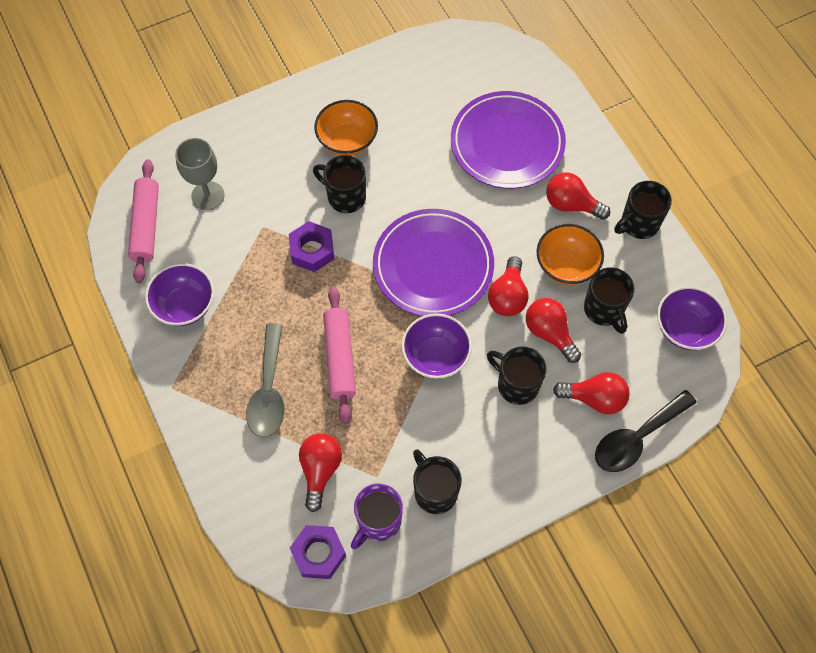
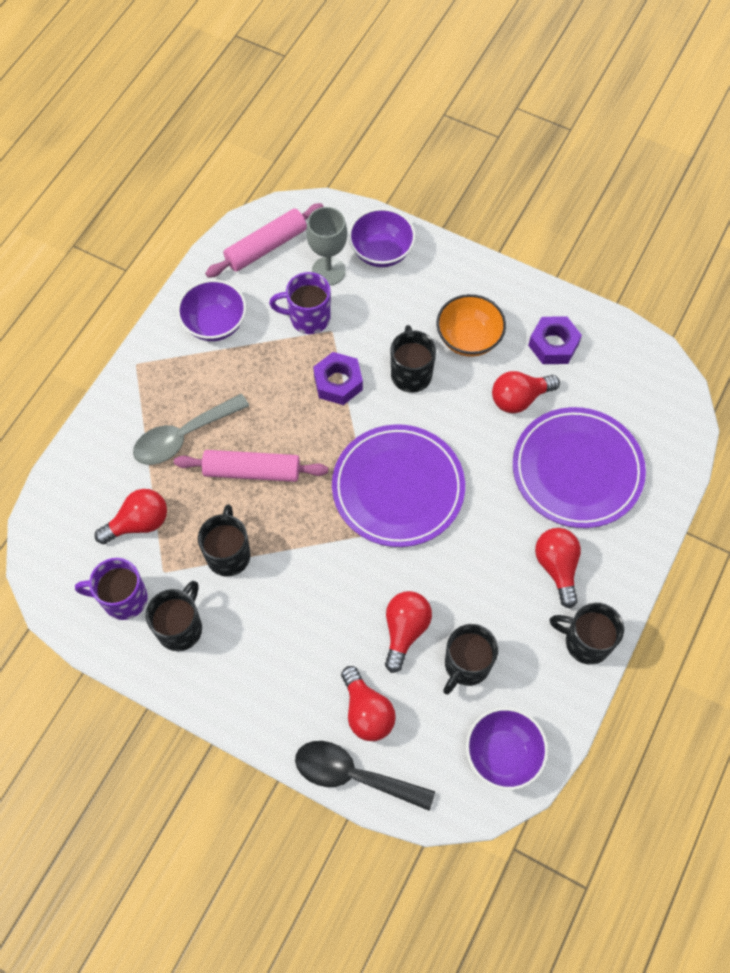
camera: 55 degrees right, 0 degrees up
purple nut [290,525,346,579] -> purple nut moved to [528,316,582,364]
pink rolling pin [323,286,356,424] -> pink rolling pin turned 45 degrees clockwise [174,450,328,482]
purple bowl [402,313,472,379] -> purple bowl moved to [348,208,416,267]
black mug [487,346,547,405] -> black mug moved to [198,504,250,577]
red light bulb [488,256,529,316] -> red light bulb moved to [492,371,560,413]
orange bowl [537,224,604,285] -> none
none -> purple mug [269,272,331,334]

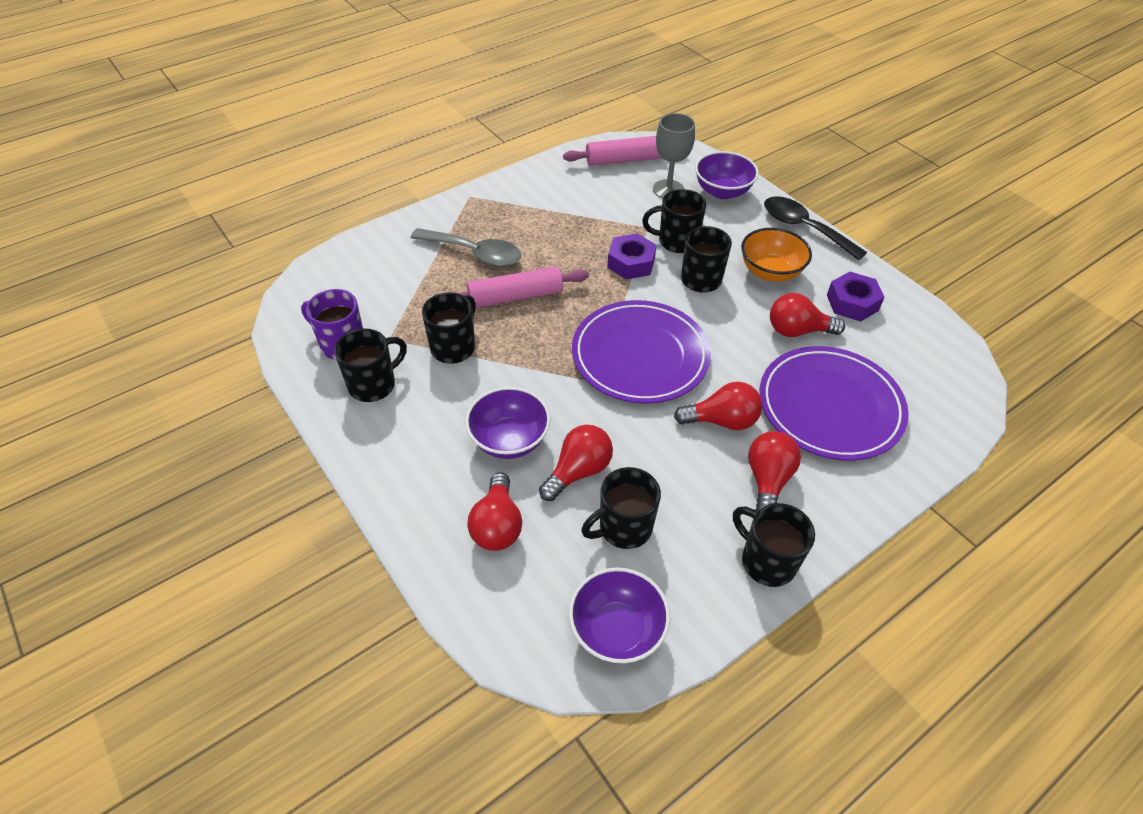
camera: 25 degrees right, 15 degrees down
red light bulb [95,489,167,544] -> red light bulb moved to [674,382,762,430]
grey spoon [133,394,249,465] -> grey spoon turned 150 degrees counterclockwise [411,228,521,267]
pink rolling pin [174,450,328,482] -> pink rolling pin turned 45 degrees counterclockwise [447,266,589,308]
purple bowl [177,280,246,341] -> purple bowl moved to [465,387,550,459]
purple mug [269,272,331,334] -> none
black spoon [295,741,435,811] -> black spoon moved to [764,196,867,260]
none -> black mug [642,189,706,253]

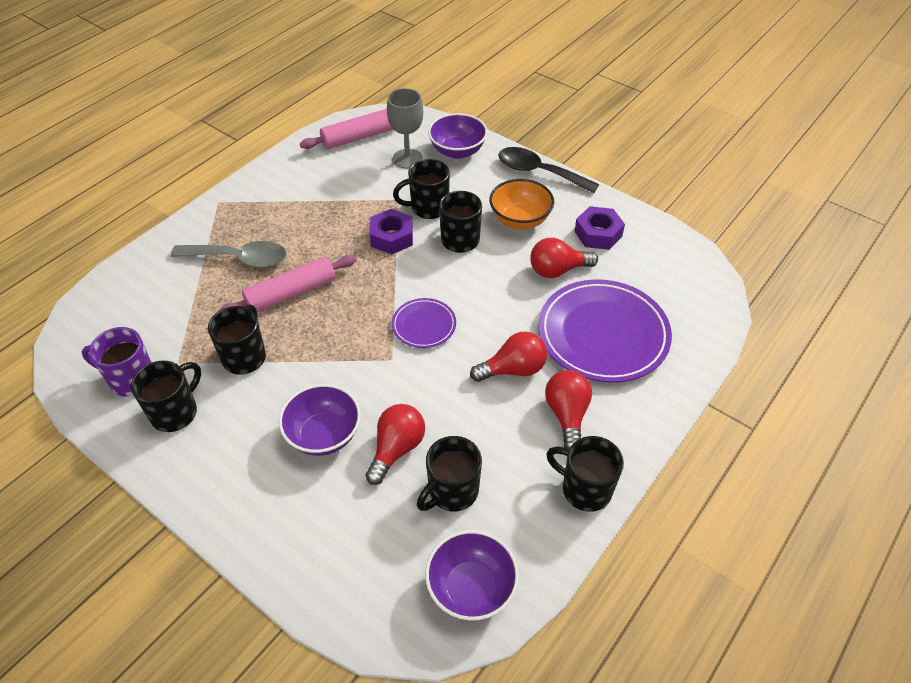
camera: 15 degrees left, 0 degrees up
red light bulb [467,472,522,551] -> none
purple plate [572,300,711,404] -> purple plate [392,298,456,348], size x0.50

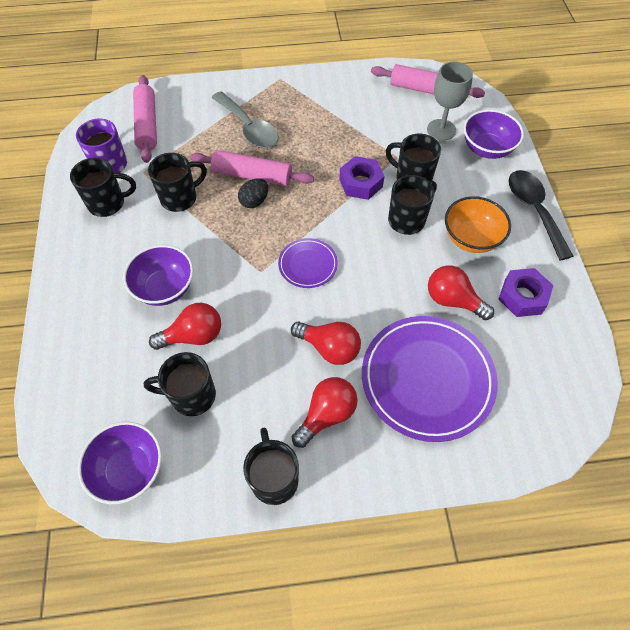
camera: 45 degrees right, 10 degrees up
none -> pink rolling pin [133,75,157,163]
none -> black egg [238,178,268,208]

